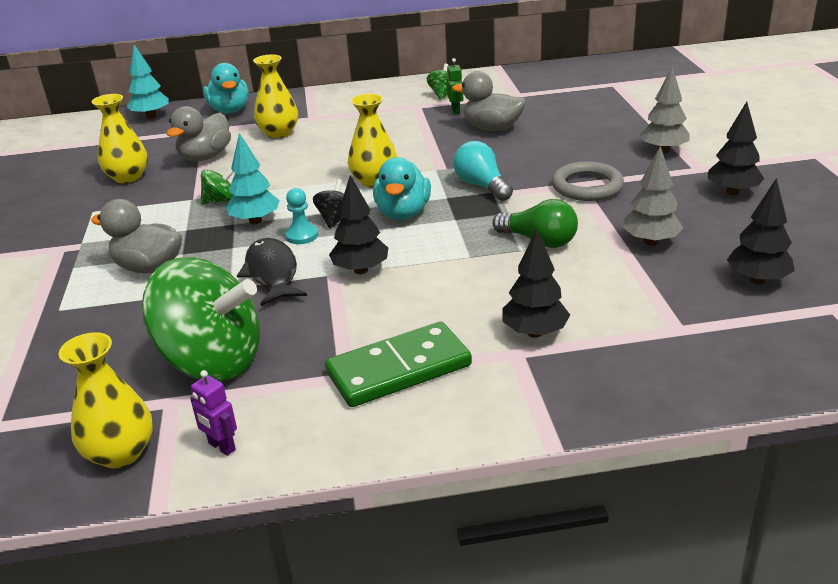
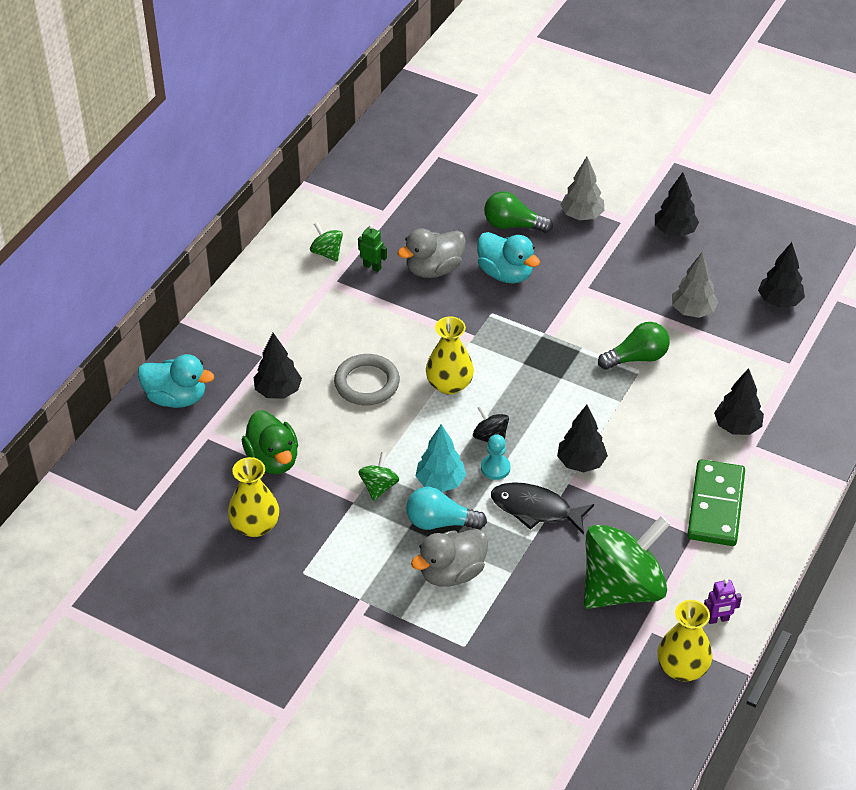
camera: 55 degrees left, 15 degrees up
turquoise tree [127,45,169,119] -> none
grey duck [166,106,231,161] -> green duck [242,410,298,474]
yellow vase [253,54,298,138] -> black tree [254,333,302,399]
turquoise duck [373,157,431,220] -> turquoise duck moved to [477,232,540,284]
turquoise light bulb [453,141,513,201] -> turquoise light bulb moved to [406,487,487,530]
grey ring [552,162,624,201] -> grey ring moved to [334,354,400,405]
none -> green light bulb [484,191,553,233]

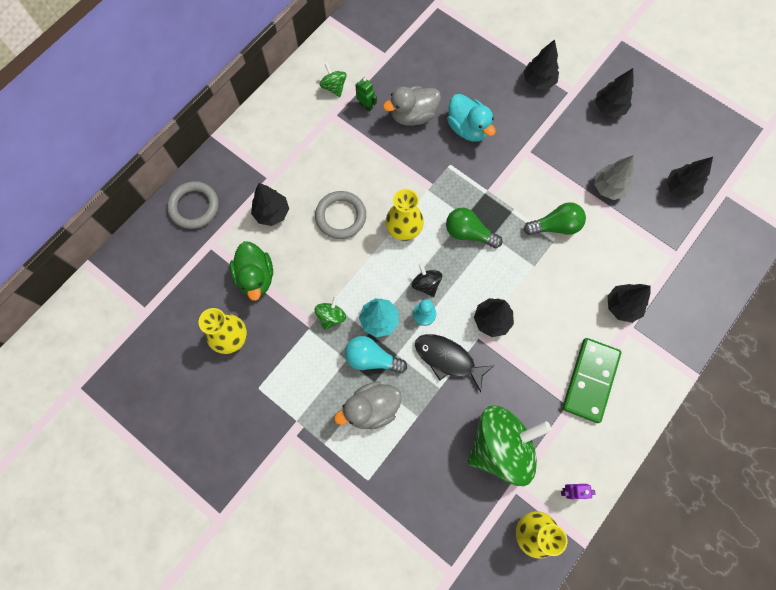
camera: 10 degrees right, 25 degrees up
turquoise duck [138,354,214,408] -> grey ring [167,181,219,229]
green light bulb [484,191,553,233] -> green light bulb moved to [446,208,503,248]
grey tree [560,157,604,220] -> black tree [523,39,559,89]

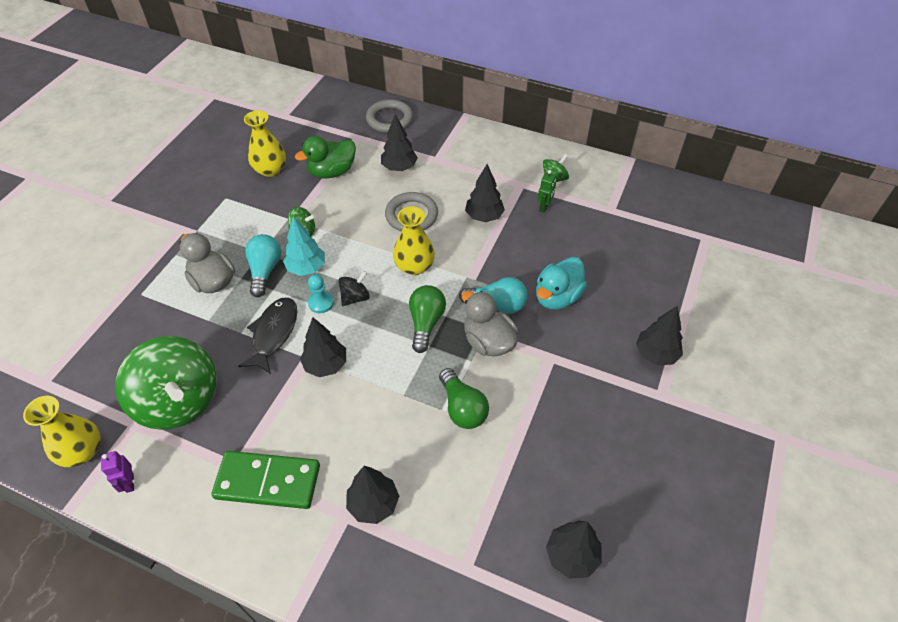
camera: 75 degrees right, 20 degrees down
grey duck [383,86,441,126] -> grey duck moved to [462,291,518,357]
grey tree [594,155,634,200] -> none
black tree [595,68,634,117] -> black tree moved to [465,164,505,222]
none -> turquoise light bulb [459,277,528,314]

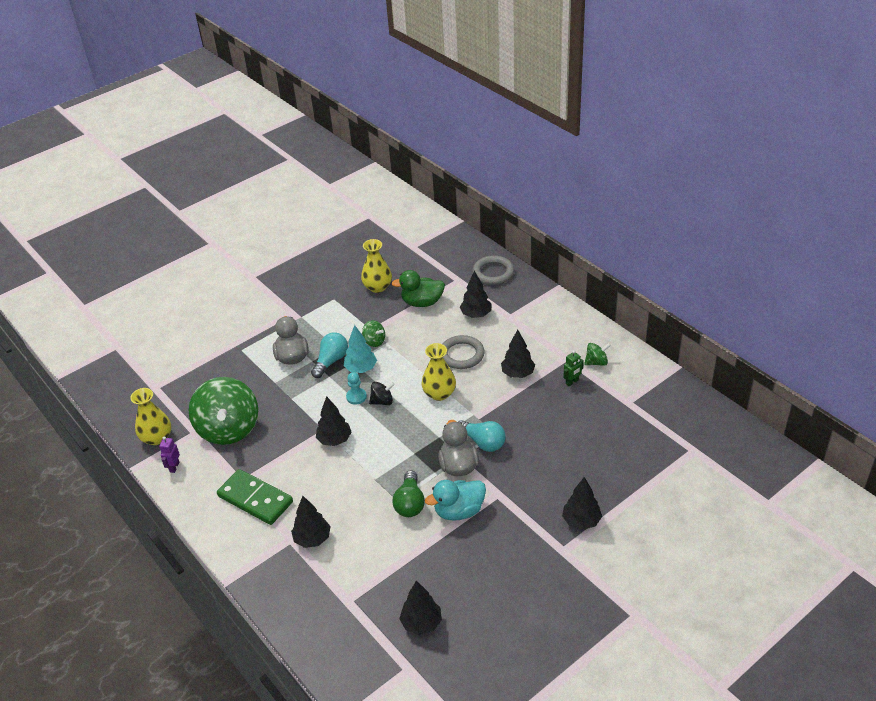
camera: 30 degrees right, 10 degrees down
black fish [238,298,297,374] -> none
green light bulb [409,285,446,353] -> none
turquoise duck [536,257,587,309] -> turquoise duck moved to [425,480,486,521]

